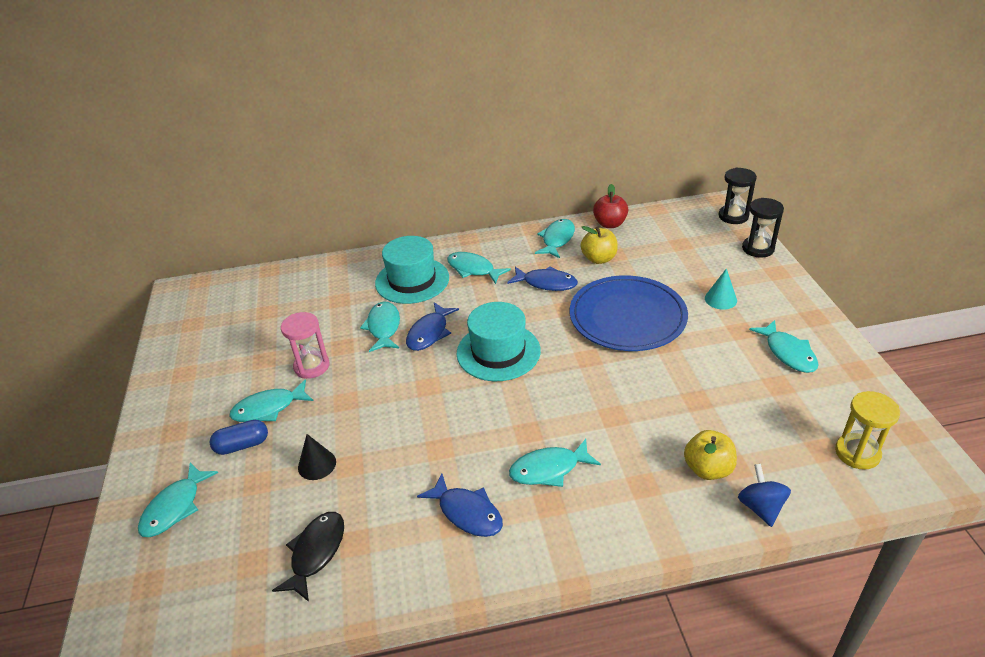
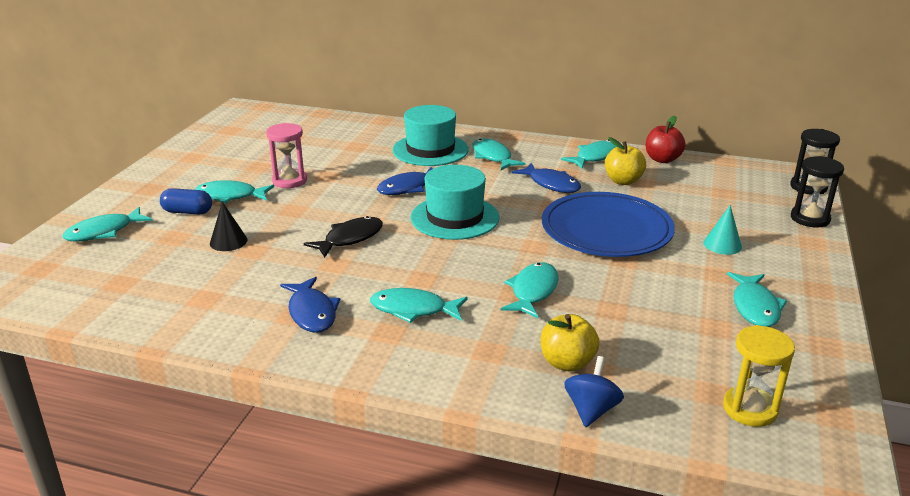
camera: 25 degrees right, 10 degrees down
black fish [272,512,344,602] -> black fish moved to [304,216,383,258]
turquoise fish [360,301,400,352] -> turquoise fish moved to [501,262,558,318]

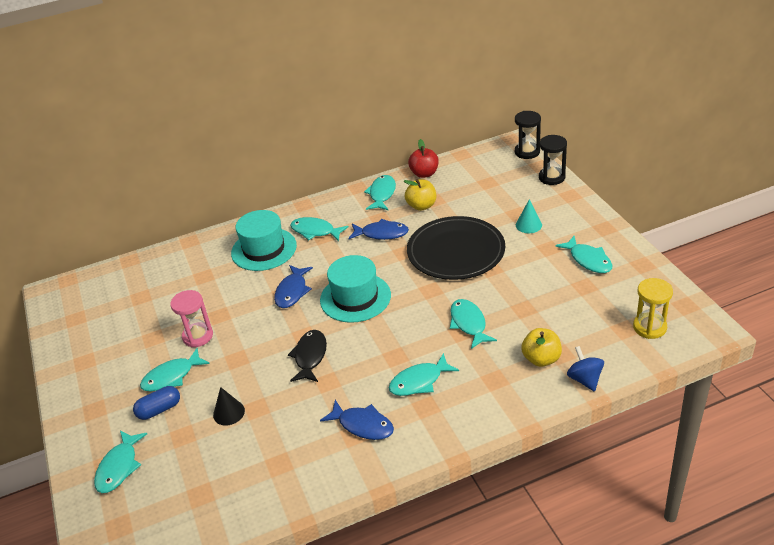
camera: 35 degrees left, 10 degrees up
blue plate [542,192,675,257] -> black plate [407,216,505,280]

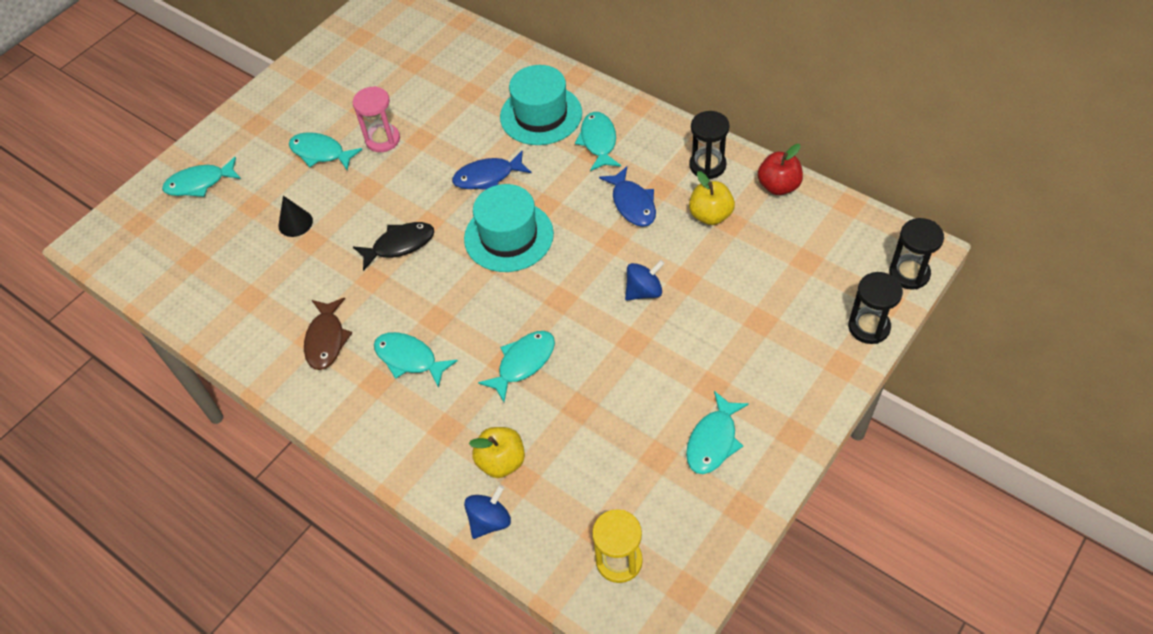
camera: 60 degrees right, 15 degrees up
blue capsule [133,386,180,420] -> none
blue fish [320,400,394,440] -> brown fish [304,298,352,370]
turquoise fish [364,175,396,210] -> black hourglass [689,111,730,179]
black plate [407,216,505,280] -> blue spinning top [625,260,665,301]
turquoise cone [516,199,542,233] -> none

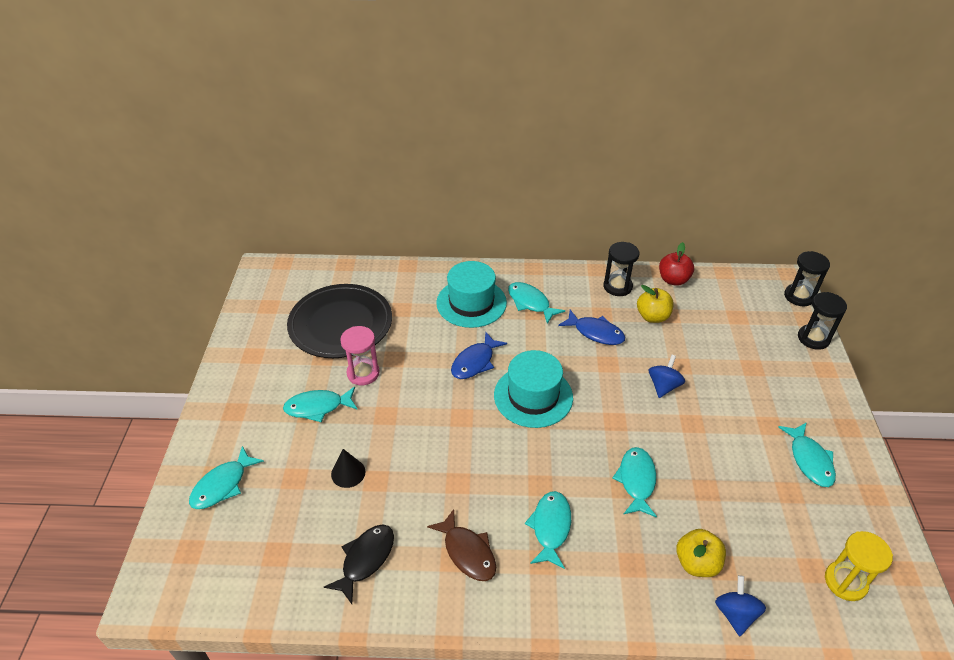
camera: 40 degrees left, 10 degrees down
black fish [353,222,434,271] -> black fish moved to [324,525,394,604]
turquoise fish [374,332,458,388] -> turquoise fish turned 105 degrees clockwise [525,491,571,569]
none -> black plate [287,284,392,358]

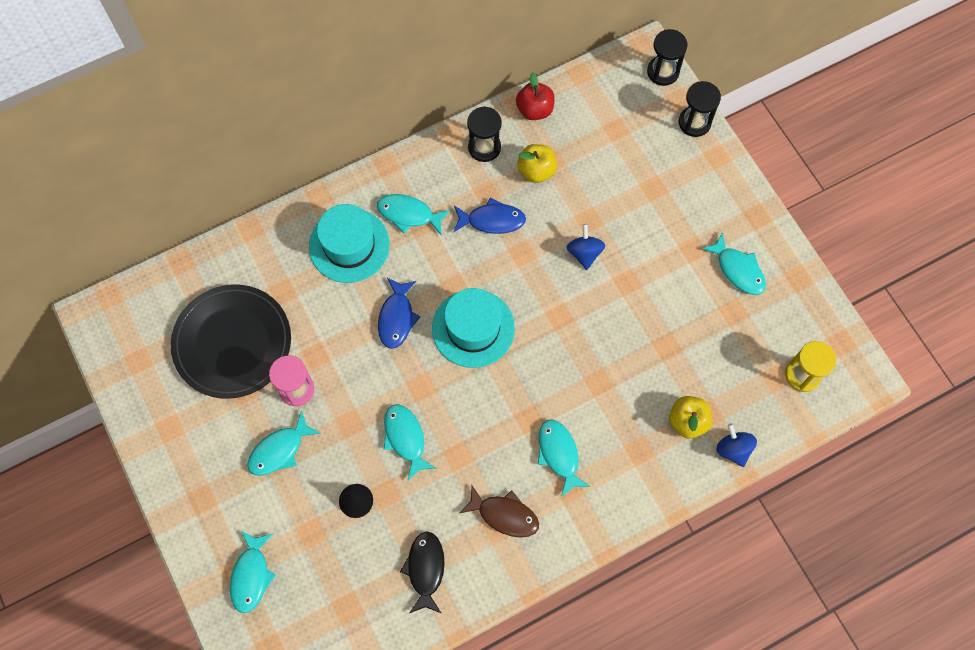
camera: 30 degrees left, 25 degrees up
turquoise fish [612,447,657,518] -> turquoise fish moved to [384,404,437,480]

